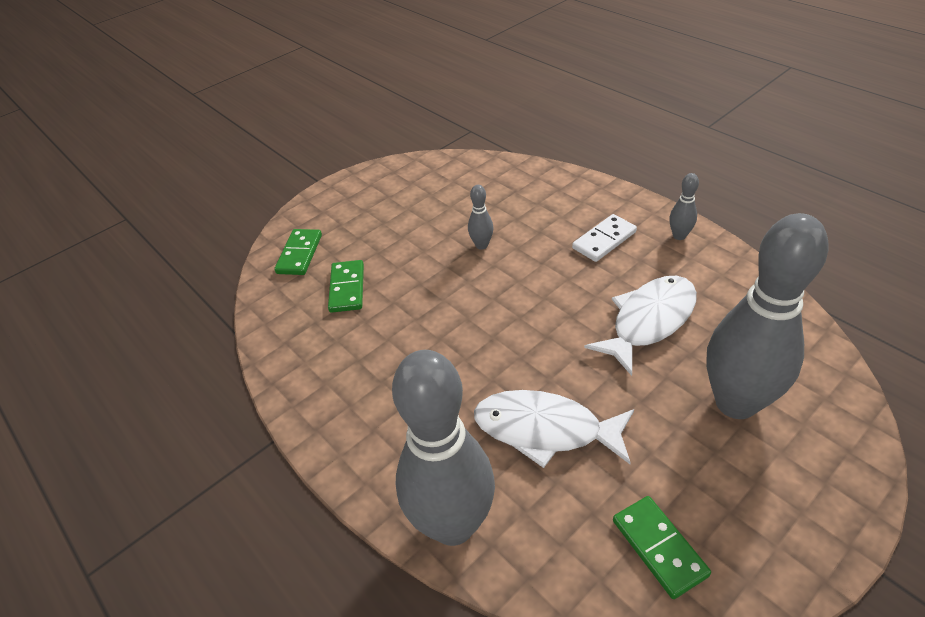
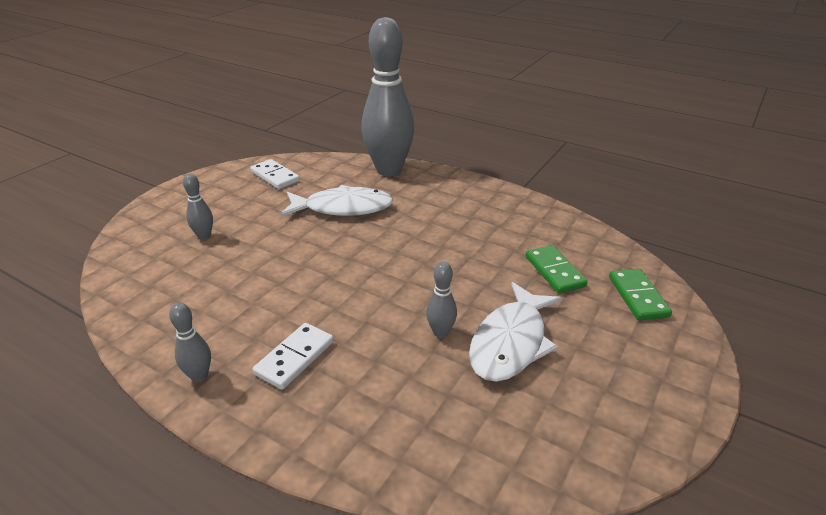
camera: 160 degrees right, 10 degrees down
white fish [584,276,697,376] -> white fish moved to [469,282,562,382]
green domino [613,496,711,599] -> white domino [250,159,300,189]
grey bowling pin [706,213,829,419] -> grey bowling pin [183,174,213,240], size x0.40

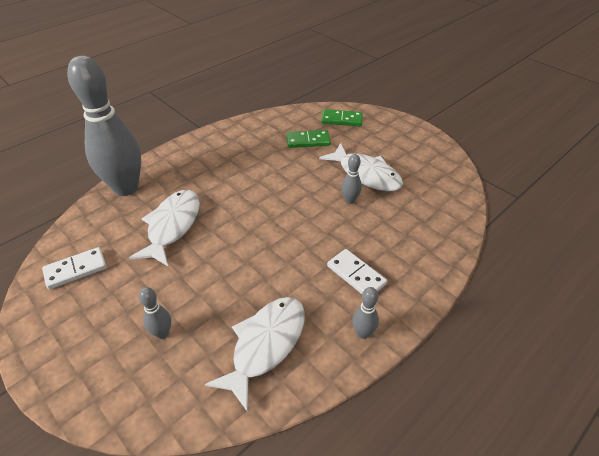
camera: 75 degrees left, 10 degrees up
none -> white fish [205,297,305,412]

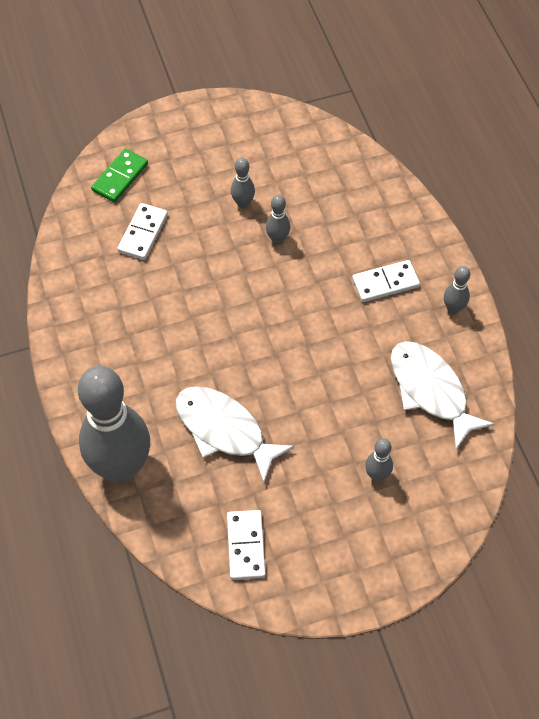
camera: 65 degrees left, 15 degrees up
green domino [287,130,331,148] -> white domino [117,203,168,260]
white fish [319,143,403,191] -> grey bowling pin [231,158,255,208]

